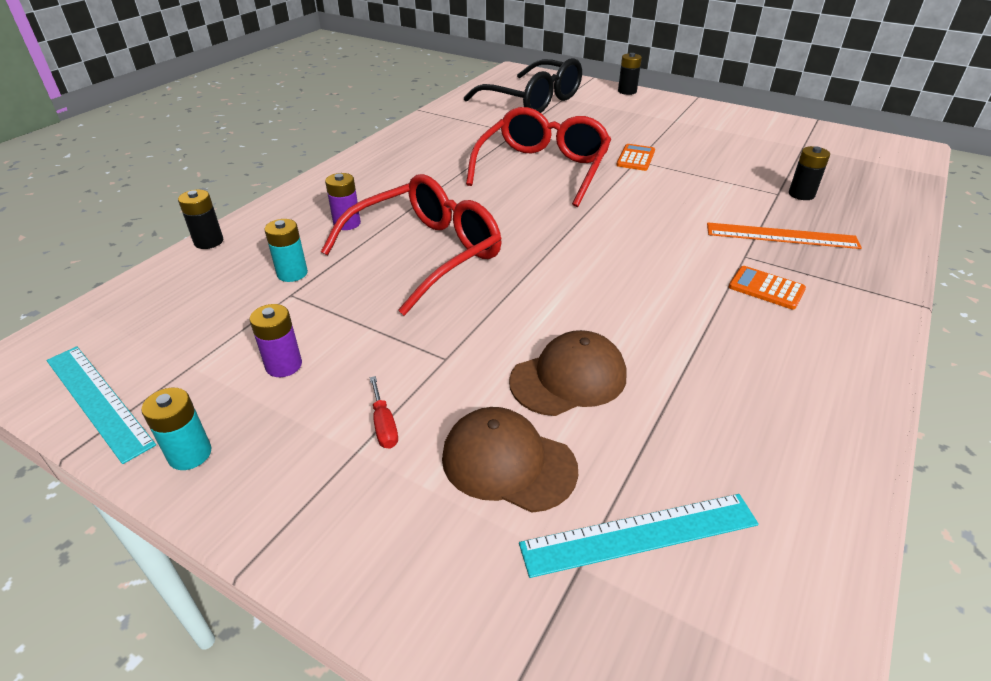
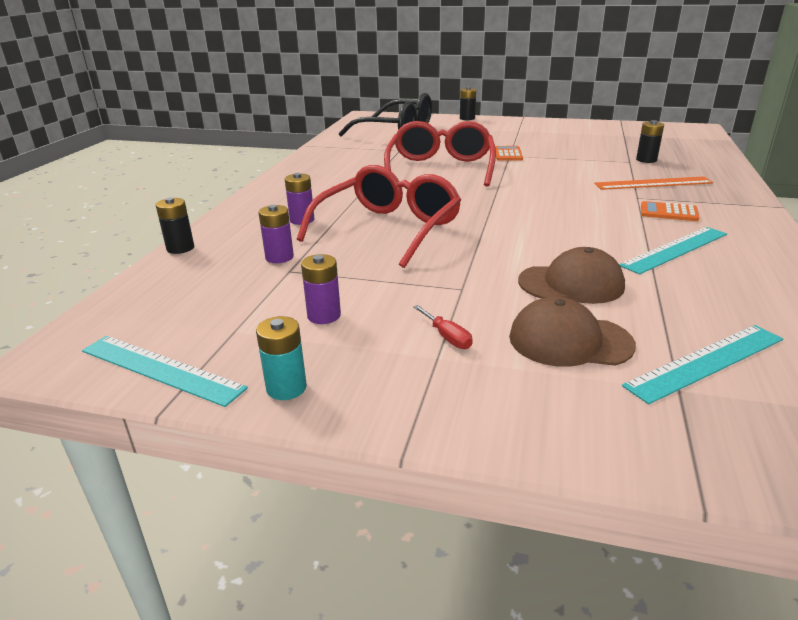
camera: 15 degrees left, 10 degrees down
turquoise battery [264,219,308,282] -> purple battery [258,205,294,263]
brown cap [509,330,626,416] -> brown cap turned 45 degrees clockwise [518,247,625,304]
none -> turquoise ruler [619,227,727,274]

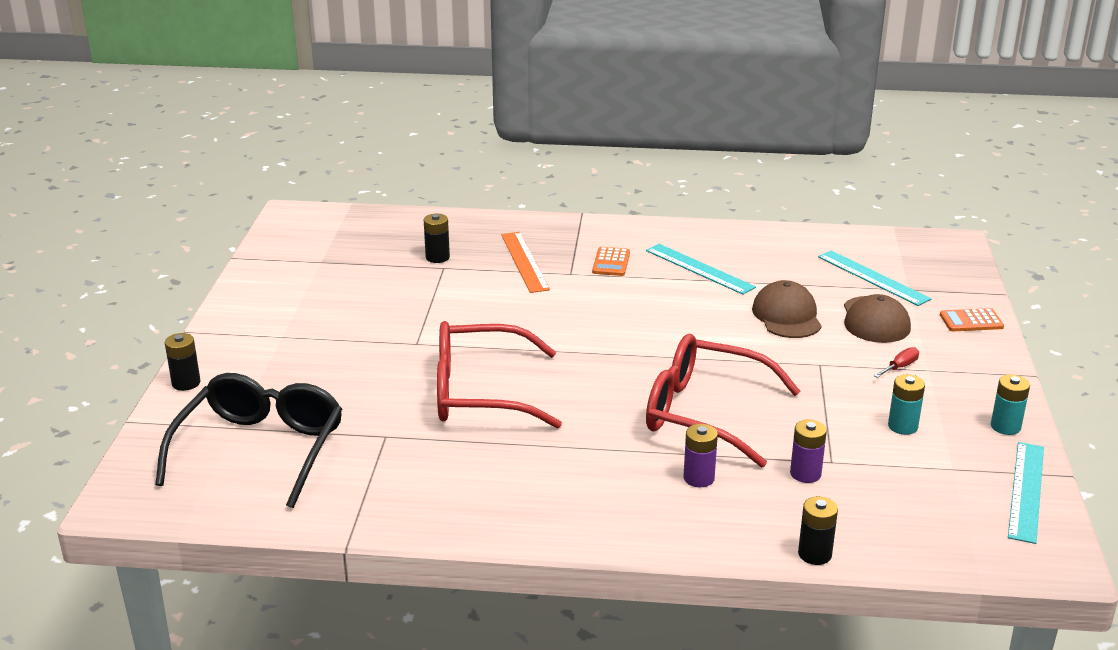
camera: 100 degrees left, 0 degrees up
purple battery [301,254,341,324] -> turquoise battery [888,374,925,435]
orange calculator [495,146,523,161] -> orange calculator moved to [940,308,1004,331]

